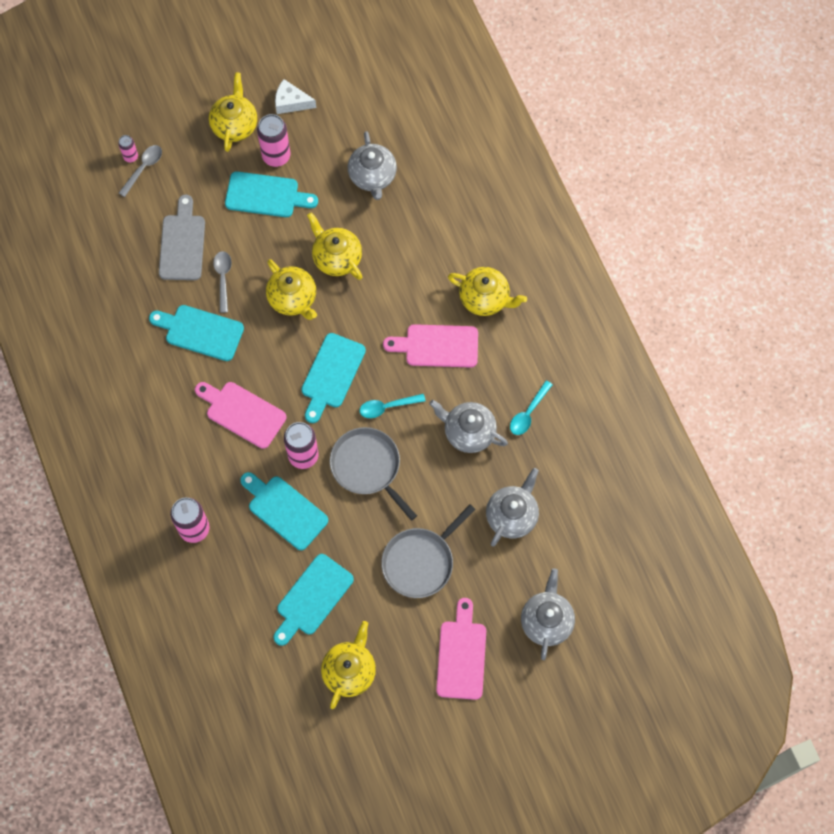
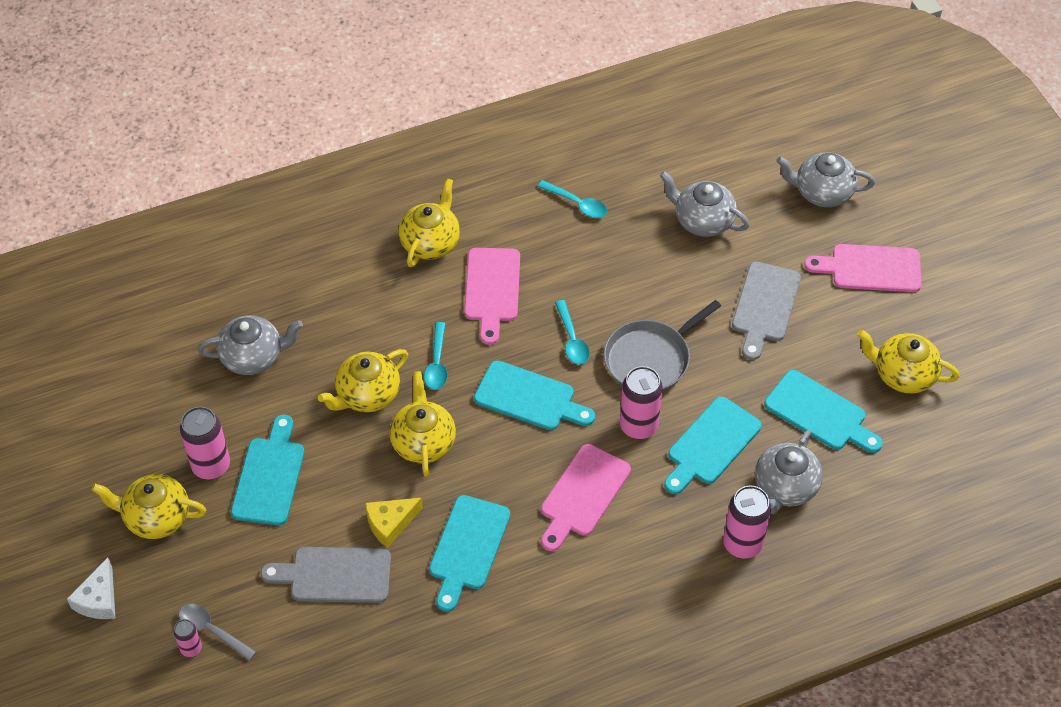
camera: 90 degrees left, 15 degrees down
grey spoon [213,251,232,313] -> yellow cheese [365,497,423,548]
yellow teapot [266,259,317,320] -> yellow teapot turned 60 degrees counterclockwise [390,371,456,477]
white cheese [275,79,316,114] -> white cheese moved to [67,558,115,619]
grey pan [381,504,476,598] -> grey cutting board [732,262,801,360]
grey teapot [429,400,508,453] -> grey teapot moved to [755,430,823,515]
none -> turquoise spoon [424,322,448,390]

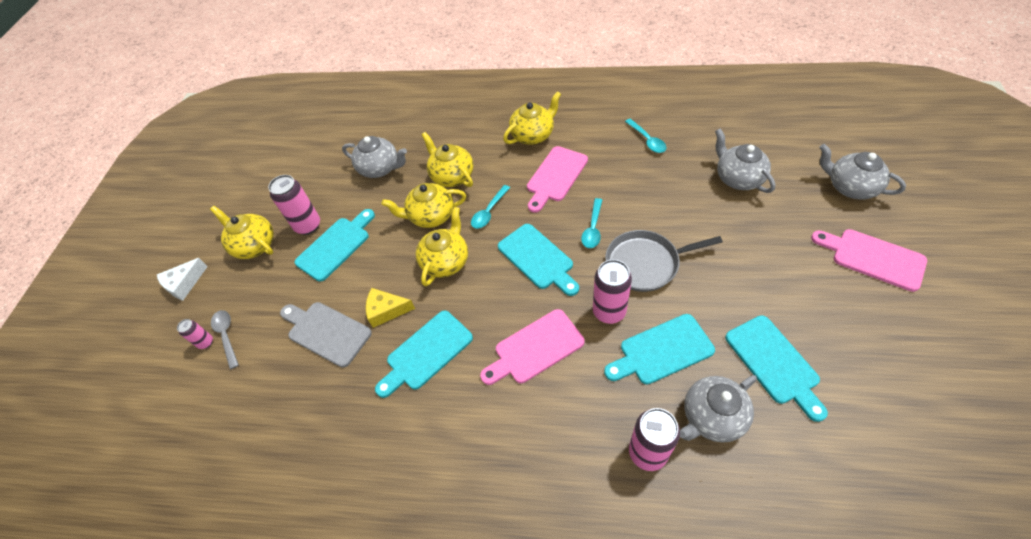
camera: 35 degrees right, 0 degrees up
grey cutting board [732,262,801,360] -> none
yellow teapot [857,330,959,393] -> yellow teapot moved to [422,132,473,187]

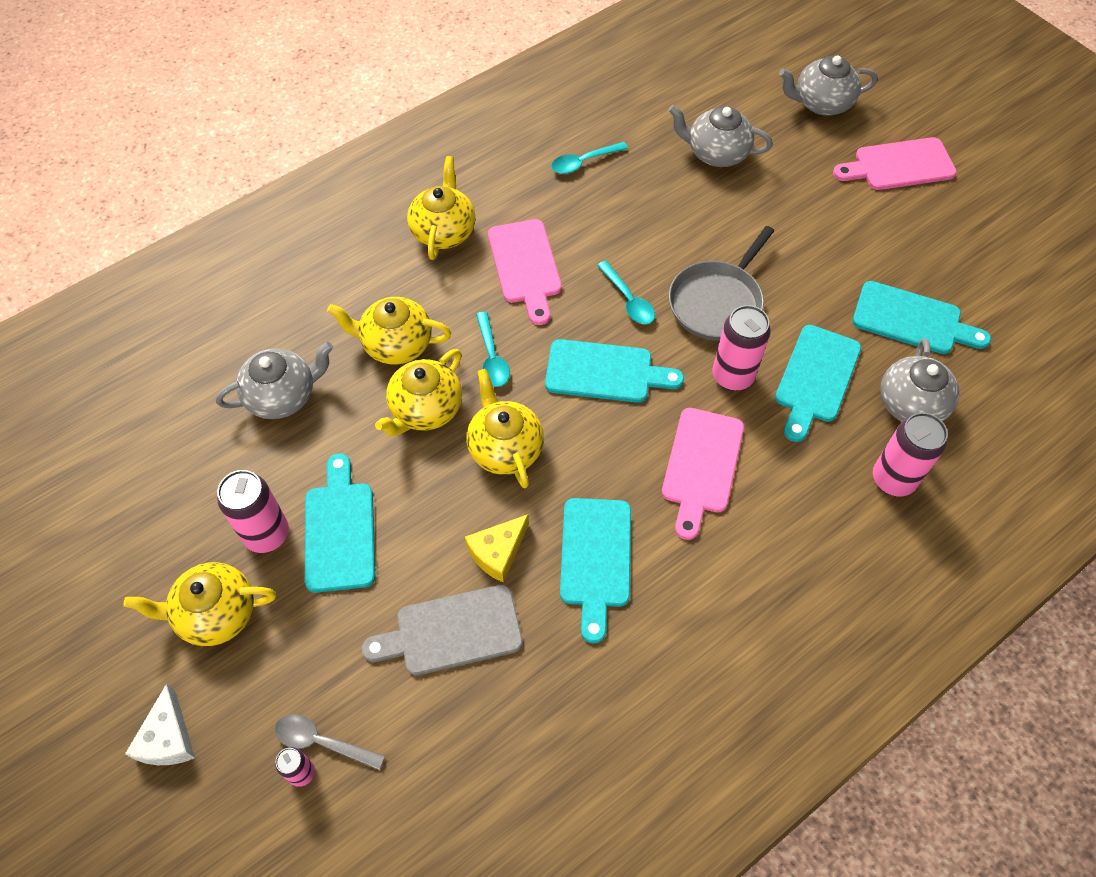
camera: 50 degrees left, 5 degrees up
turquoise spoon [625,119,667,153] -> turquoise spoon turned 135 degrees clockwise [551,142,628,174]

